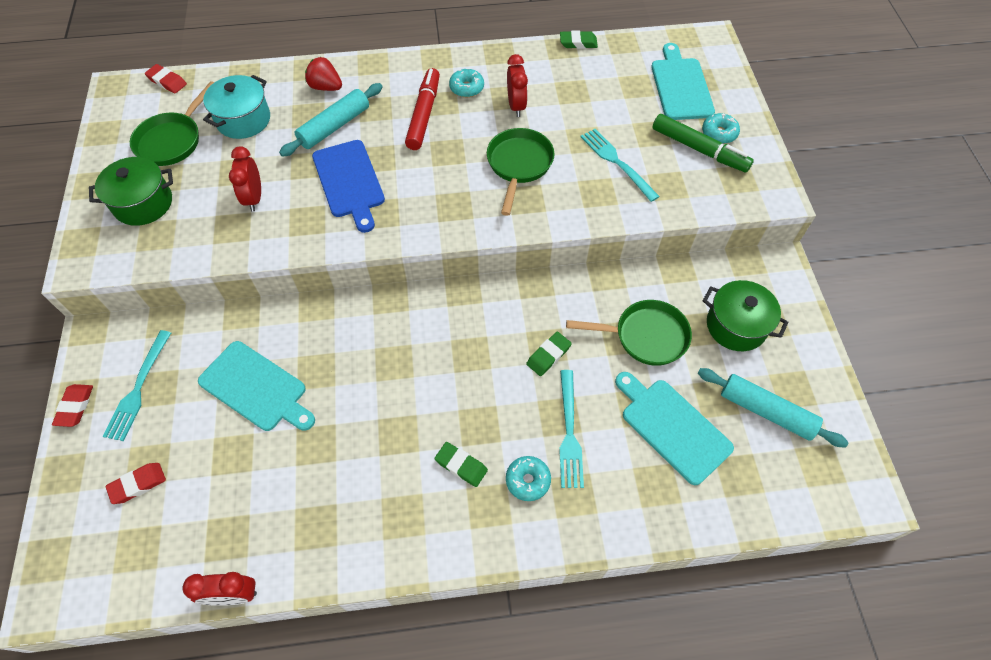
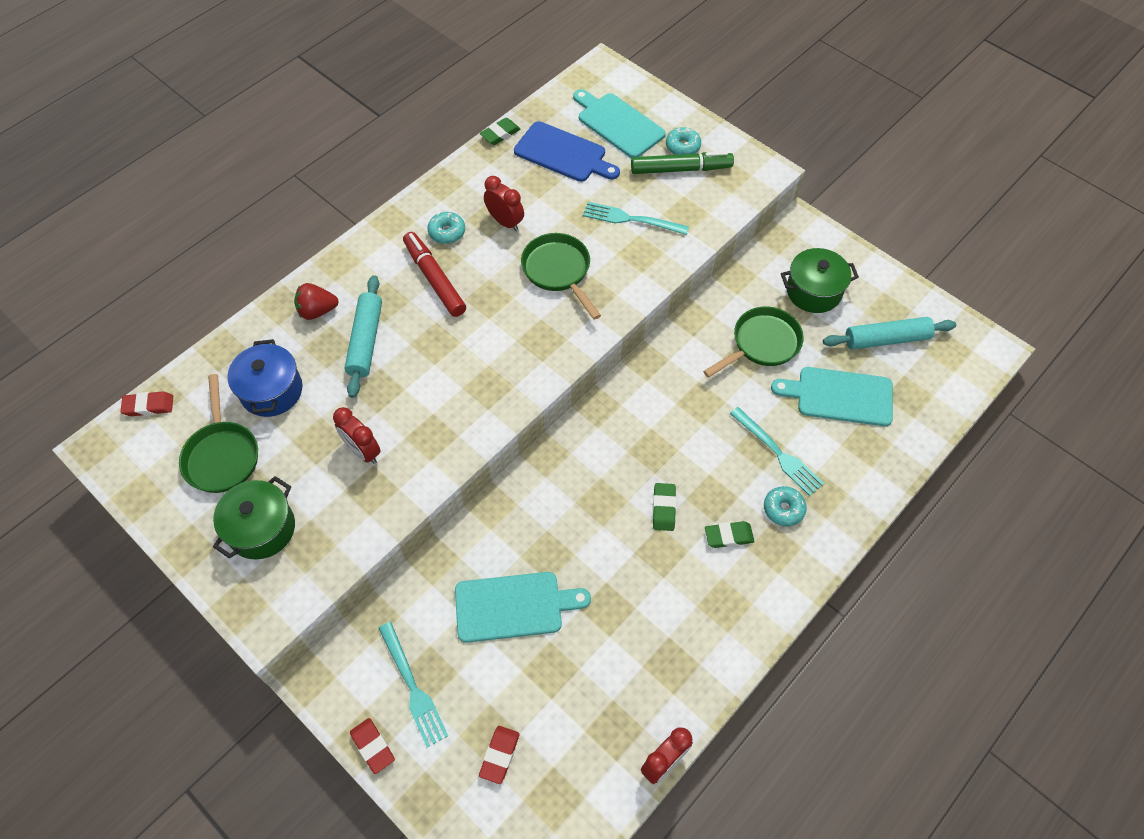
camera: 40 degrees left, 0 degrees up
turquoise pot [203,75,270,139] -> blue pot [227,339,302,417]
blue cutting board [312,140,385,233] -> blue cutting board moved to [514,121,620,182]
green eraser [526,332,572,376] -> green eraser moved to [653,483,676,531]

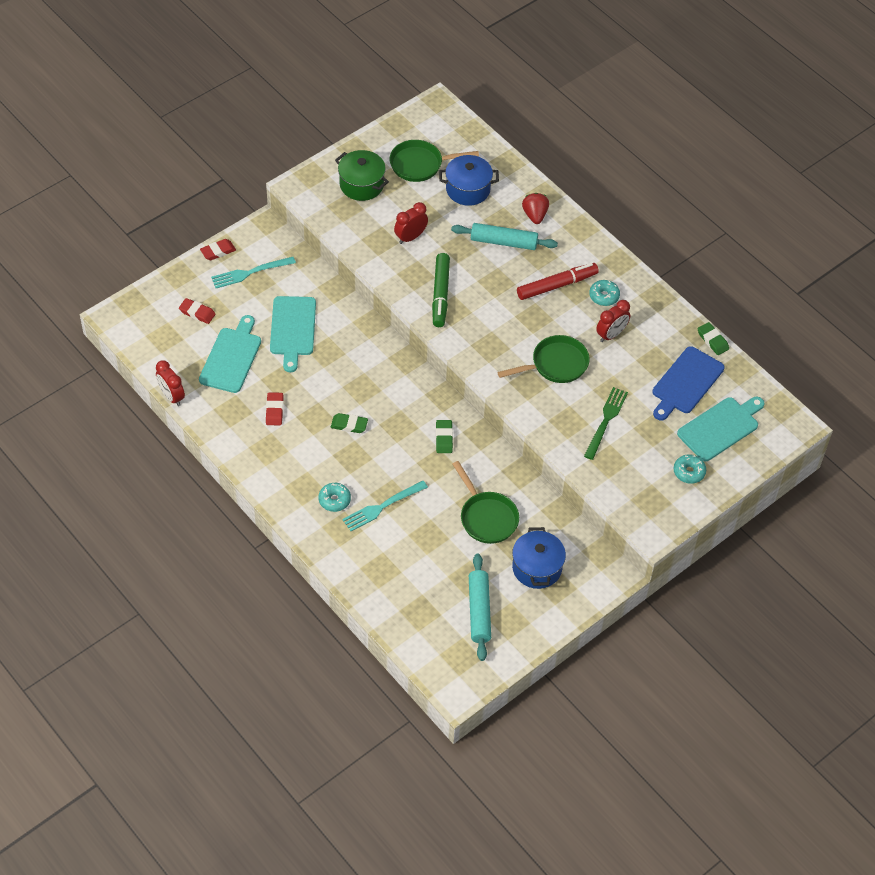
camera: 95 degrees right, 5 degrees down
red eraser [120,391,173,416] -> red eraser moved to [266,392,283,425]
turquoise fork [583,202,689,235] -> green fork [584,387,628,460]
green marker [631,151,734,174] -> green marker moved to [432,253,450,327]
green eraser [705,521,755,548] -> green eraser moved to [436,420,453,453]
turquoise cutting board [771,367,893,426] -> turquoise cutting board moved to [199,315,261,393]
green pot [781,248,859,313] -> blue pot [512,527,566,589]

